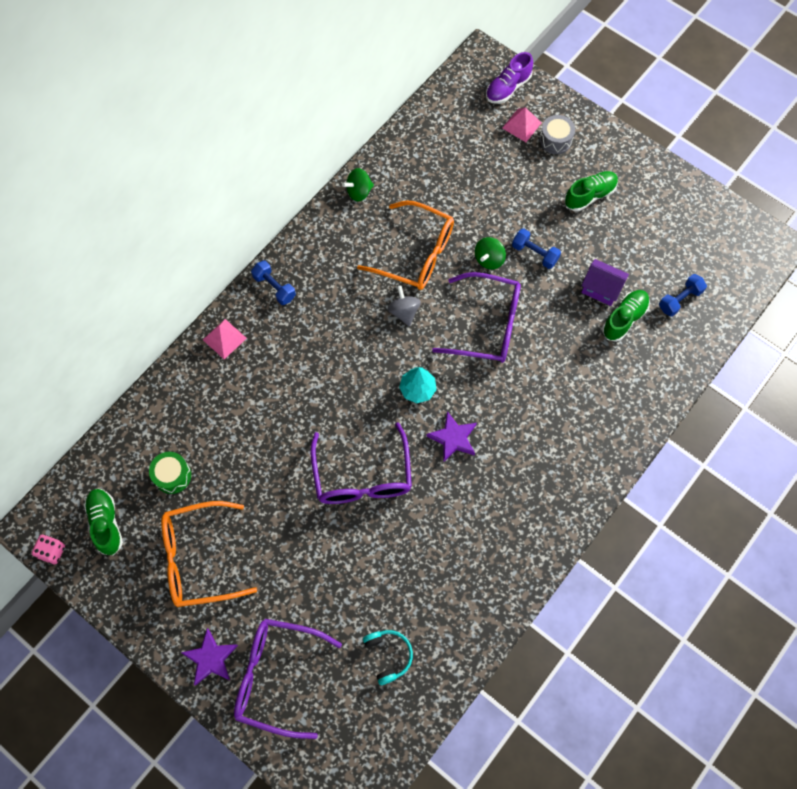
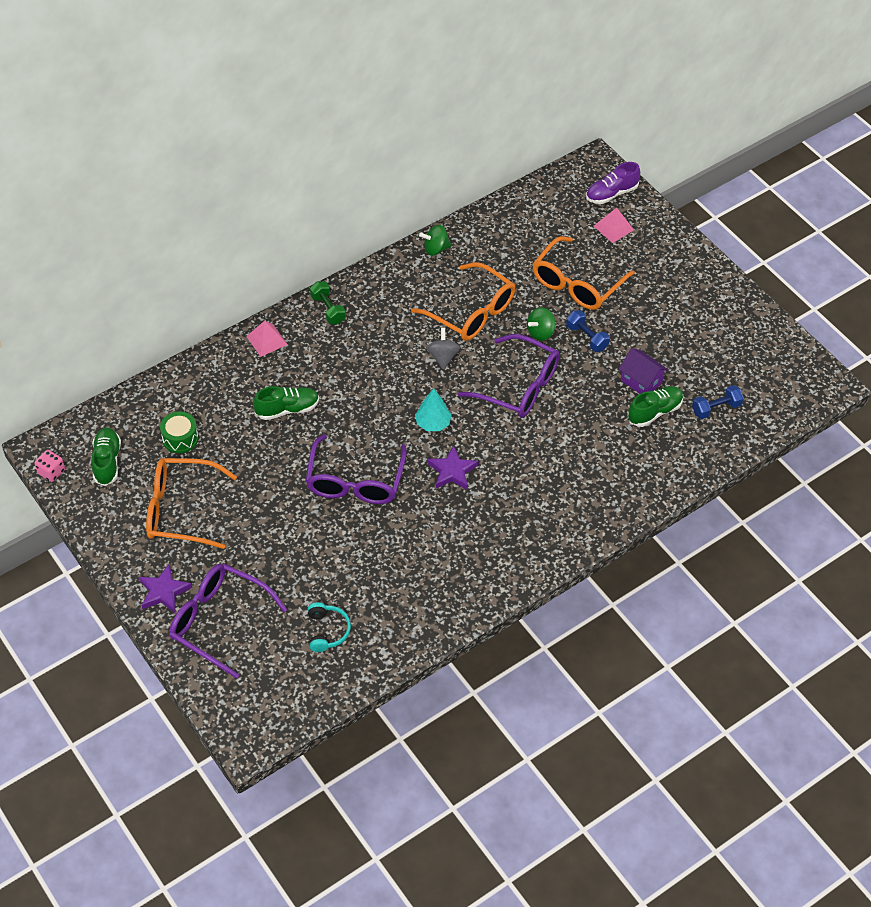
camera: 15 degrees right, 15 degrees down
blue dumbbell [251,261,296,305] -> green dumbbell [310,281,346,324]
grey drum [539,115,575,154] -> none
green shoe [564,171,618,212] -> green shoe moved to [253,386,319,420]
none -> orange glasses [533,236,635,310]

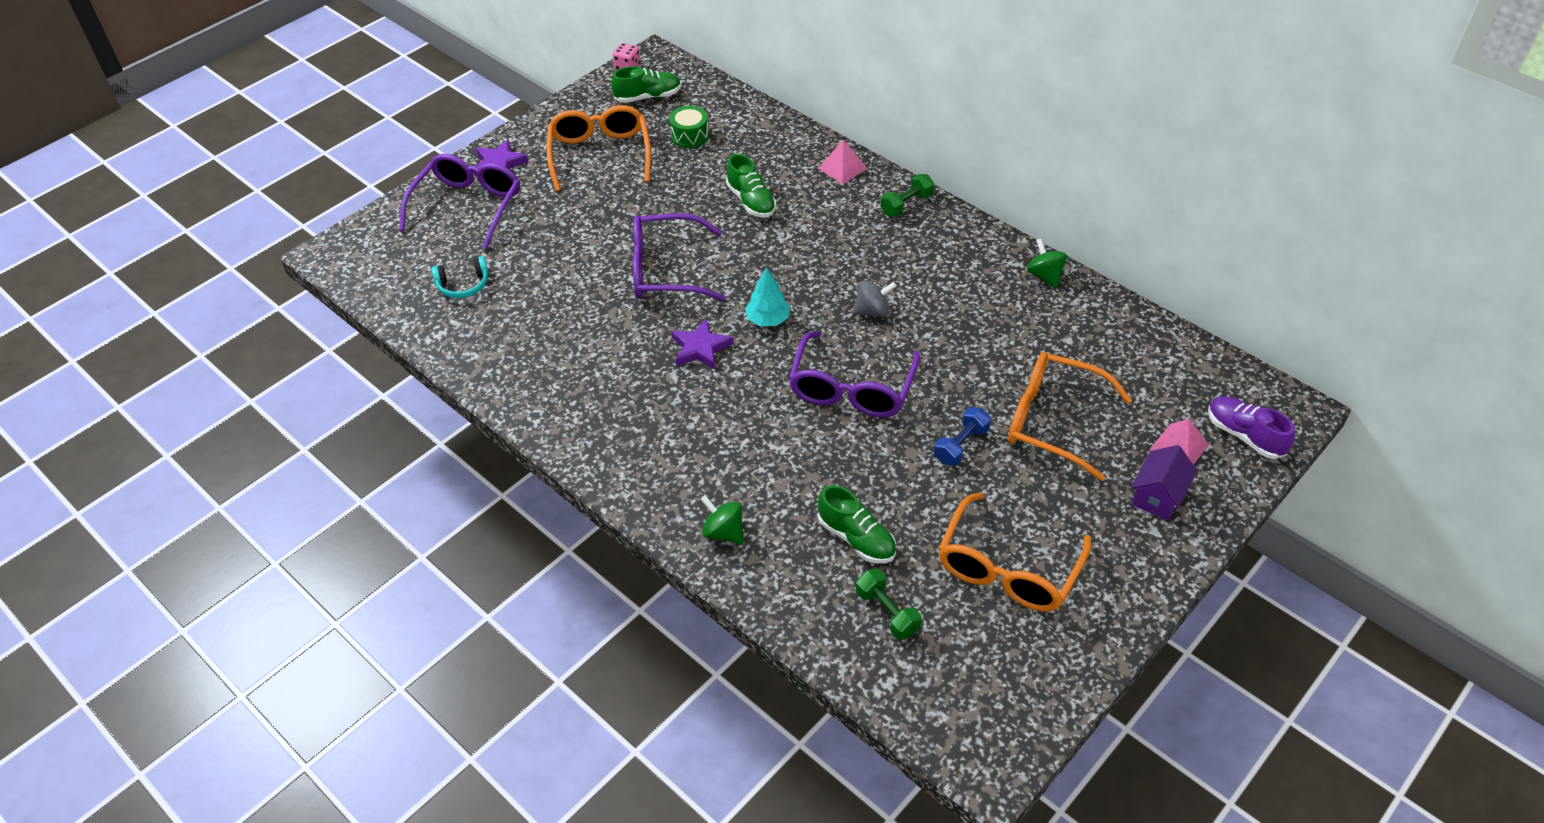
camera: 80 degrees right, 5 degrees down
orange glasses [411,262,515,341] -> orange glasses moved to [938,492,1091,612]
green spinning top [527,307,555,341] -> green spinning top moved to [700,496,743,544]
purple house [619,348,669,394] -> purple house moved to [1131,445,1197,520]
blue dumbbell [692,385,744,419] -> green dumbbell [856,569,922,640]

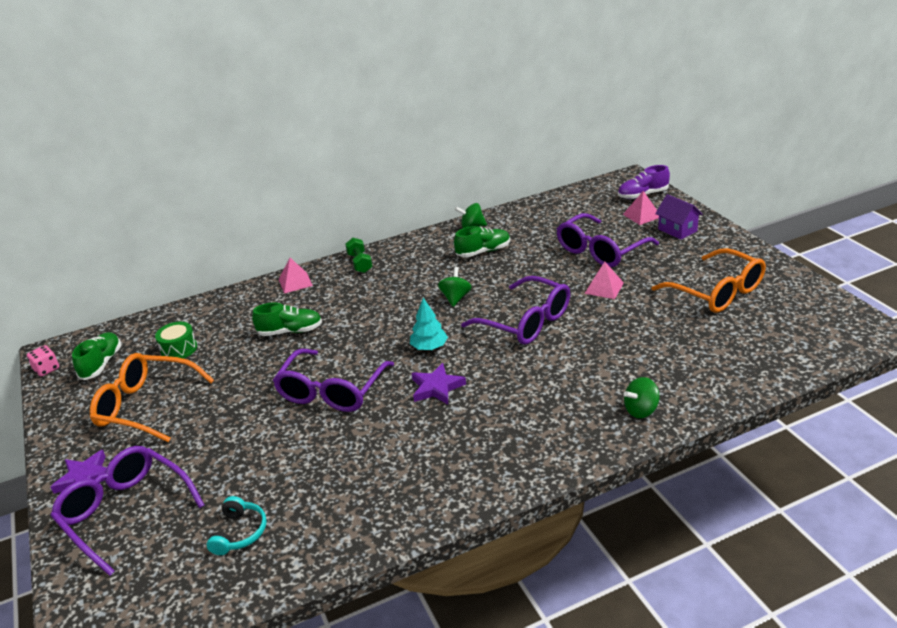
camera: 65 degrees left, 15 degrees down
green shoe [818,485,896,563] -> green shoe moved to [454,226,510,257]
grey spinning top [852,280,896,317] -> green spinning top [438,267,472,307]
green dumbbell [856,569,922,640] -> none
blue dumbbell [934,407,991,466] -> pink pyramid [584,262,624,299]
orange glasses [1008,352,1132,481] -> purple glasses [557,213,659,267]

